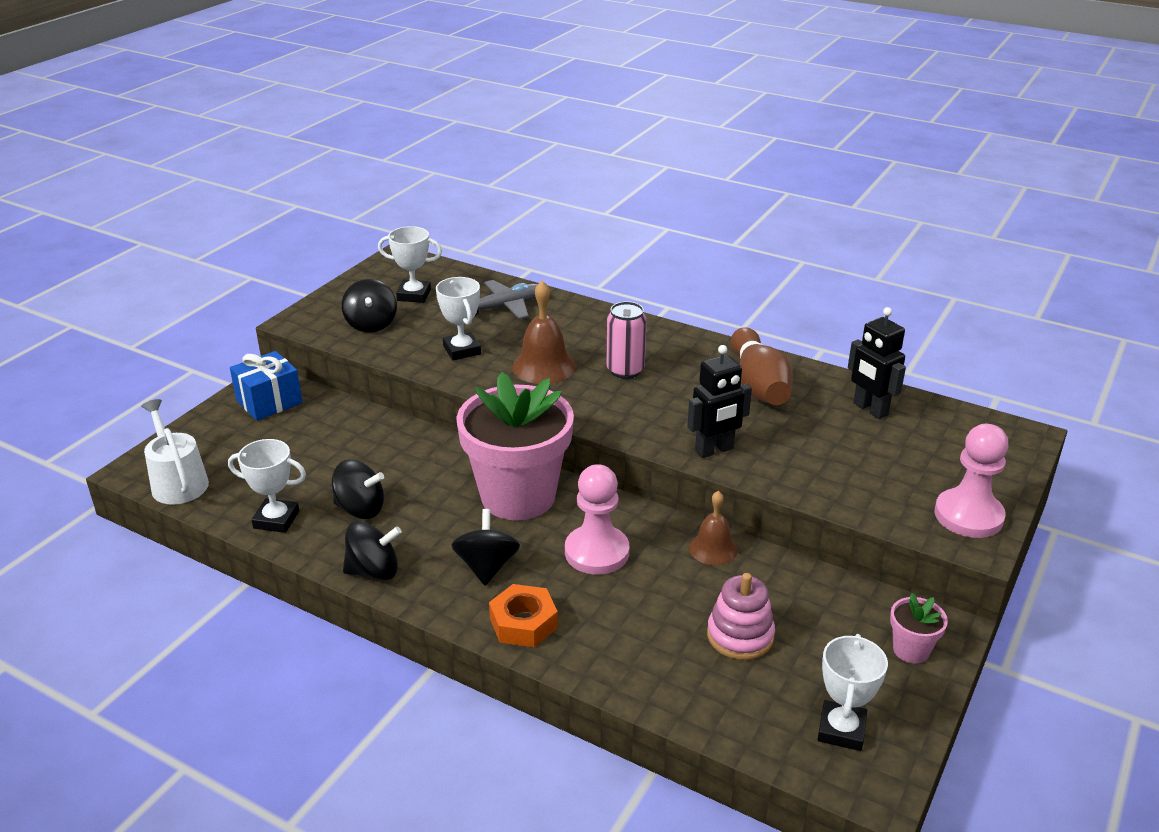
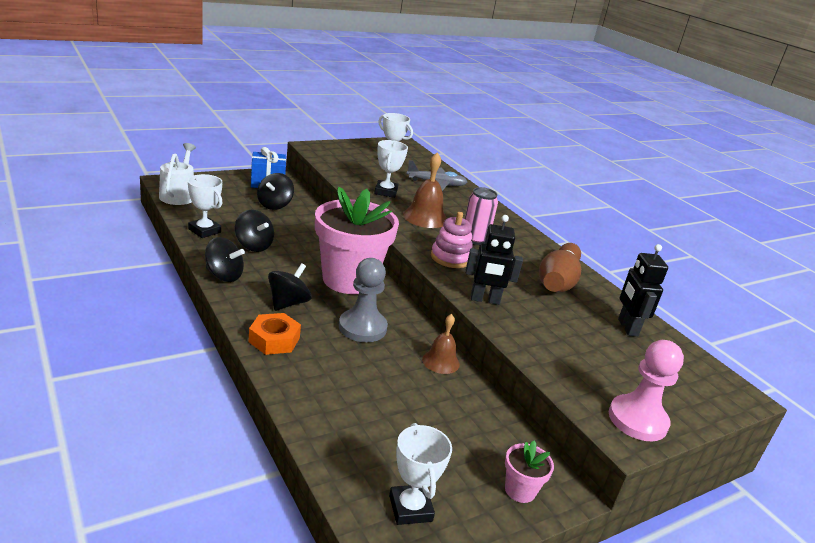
camera: 25 degrees right, 5 degrees down
black spinning top [342,279,397,333] -> black spinning top moved to [257,173,294,210]
pink pawn [565,464,629,575] -> grey pawn [339,258,388,342]
pink stacking toy [707,573,775,660] -> pink stacking toy moved to [431,212,473,268]
white trophy [817,634,888,751] -> white trophy turned 60 degrees counterclockwise [389,423,452,525]

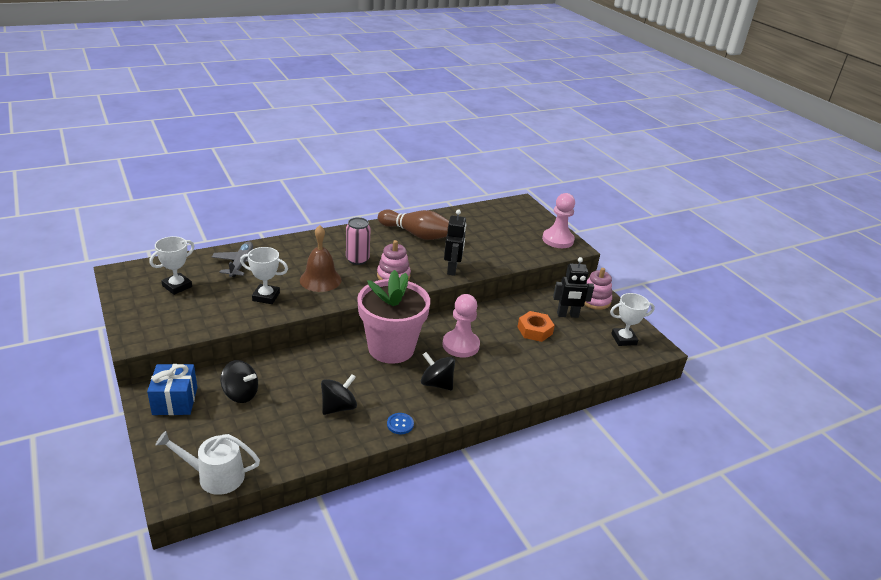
camera: 85 degrees left, 5 degrees up
white trophy [188,174,223,238] -> none
black spinning top [205,237,245,282] -> blue button [387,413,414,434]
orange nut [249,313,301,355] -> orange nut moved to [518,311,555,342]
grey pawn [339,258,388,342] -> pink pawn [443,294,480,358]
brown bell [422,314,460,374] -> none
pink flower pot [505,441,554,503] -> pink stacking toy [584,268,612,310]
black robot [618,244,668,337] -> black robot moved to [553,257,594,318]

